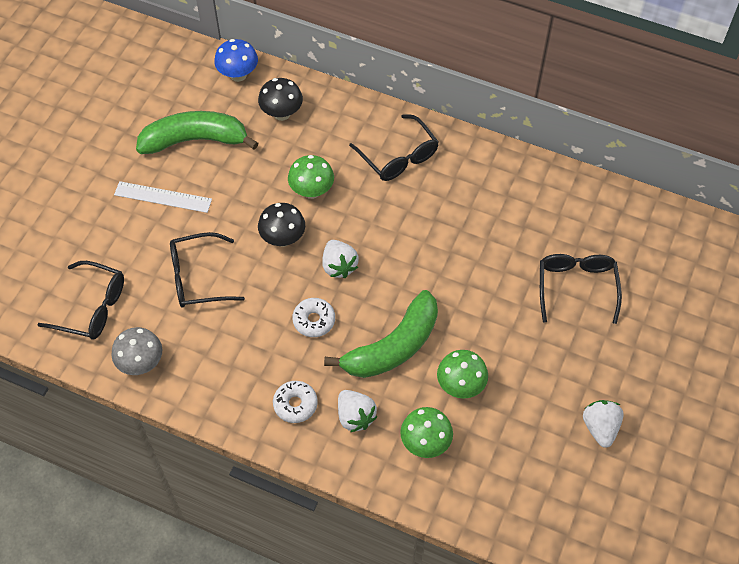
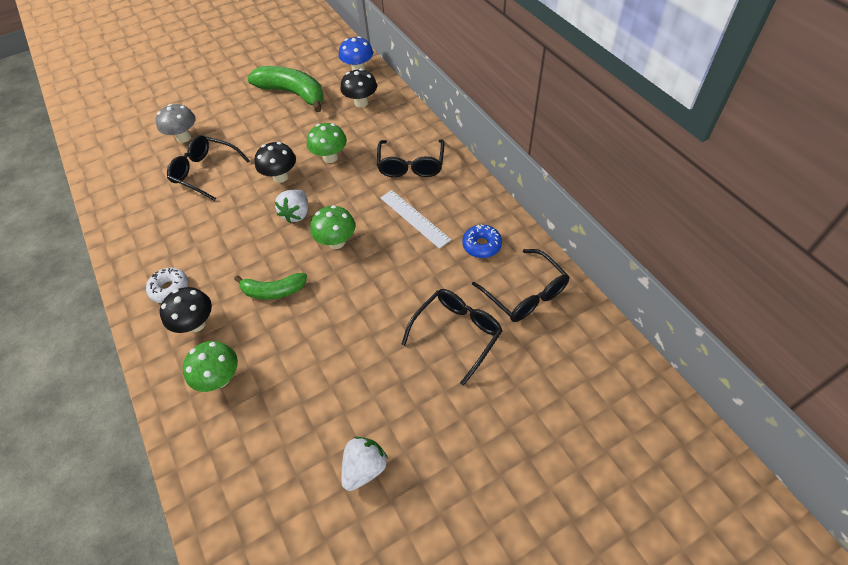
camera: 40 degrees right, 5 degrees down
black glasses [37,261,124,340] -> black glasses moved to [472,249,570,322]
grey mushroom [112,327,163,375] -> grey mushroom moved to [156,104,196,143]
white ruler [114,181,212,213] -> white ruler moved to [380,190,451,249]
white donut [292,298,335,337] -> none
green banana [324,290,438,378] -> green banana [234,273,307,300], size x0.59
white strawberry [338,390,378,432] -> black mushroom [160,287,212,333]
green mushroom [437,350,488,399] -> green mushroom moved to [310,205,356,249]
none -> blue donut [462,225,502,258]

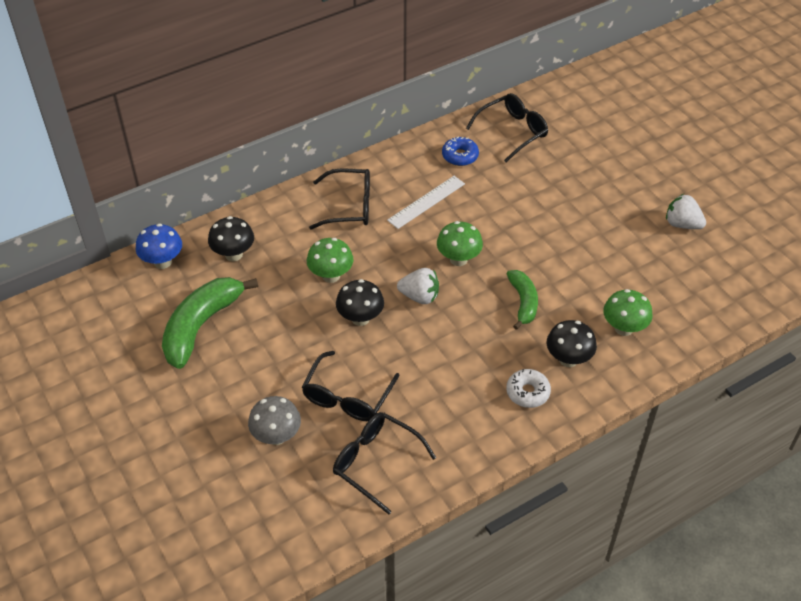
camera: 95 degrees left, 5 degrees down
black glasses [401,289,503,386] -> black glasses moved to [333,412,436,514]

